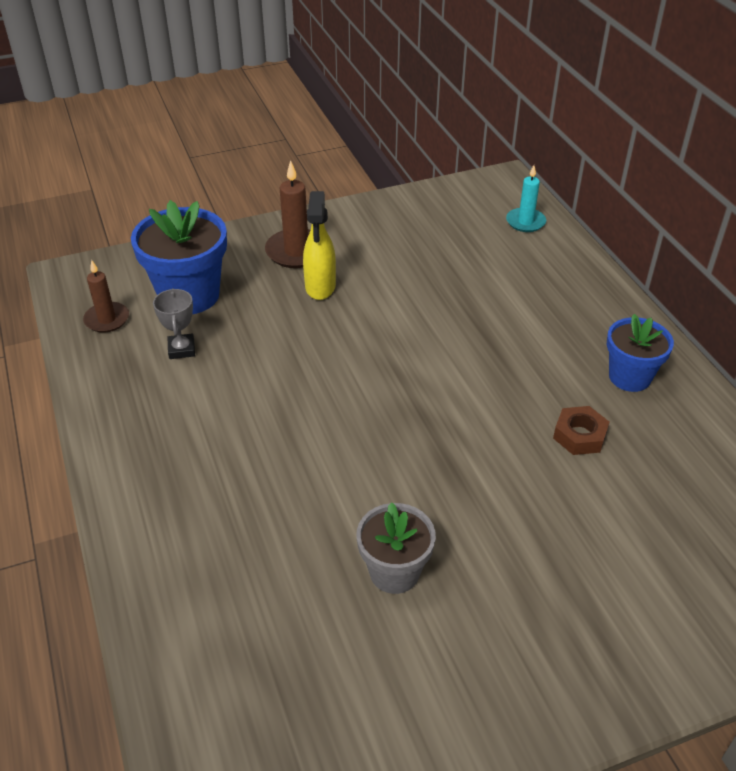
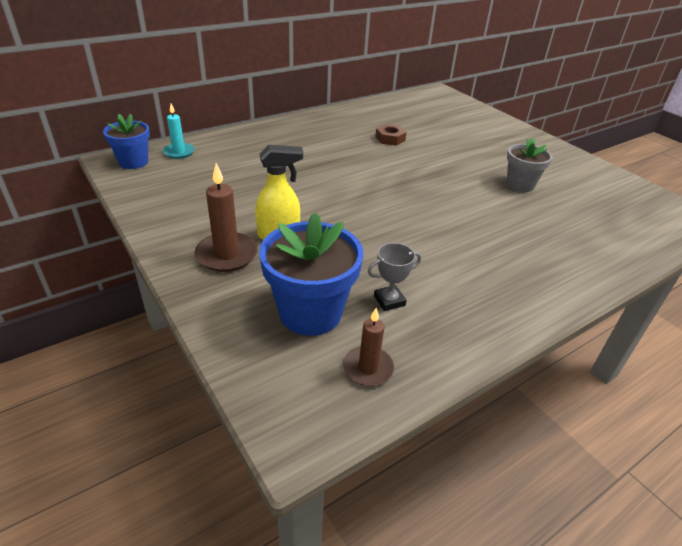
camera: 105 degrees left, 5 degrees down
blue flower pot [607,314,674,392] -> blue flower pot moved to [103,114,150,169]

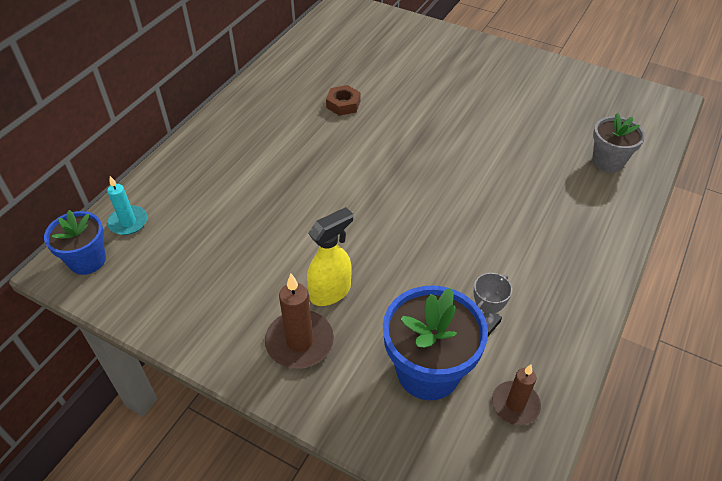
camera: 25 degrees left, 10 degrees up
grey flower pot [506,138,552,192] -> grey flower pot moved to [592,113,645,173]

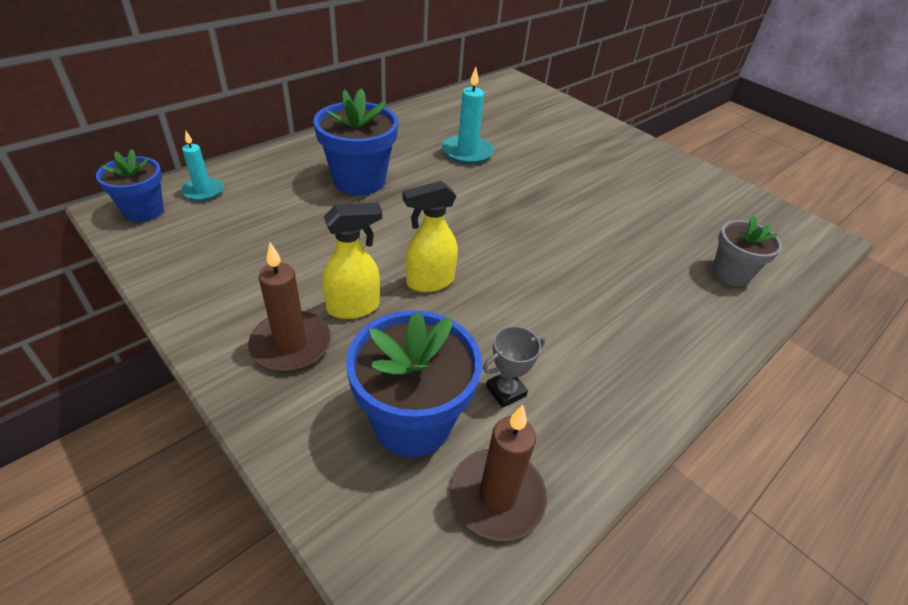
camera: 15 degrees right, 5 degrees down
brown nut [326,85,361,116] -> turquoise candle [442,67,494,164]
brown candle [492,365,541,425] -> brown candle [450,405,547,541], size x1.51
none -> blue flower pot [313,89,398,195]
none -> yellow spray bottle [402,181,458,292]

